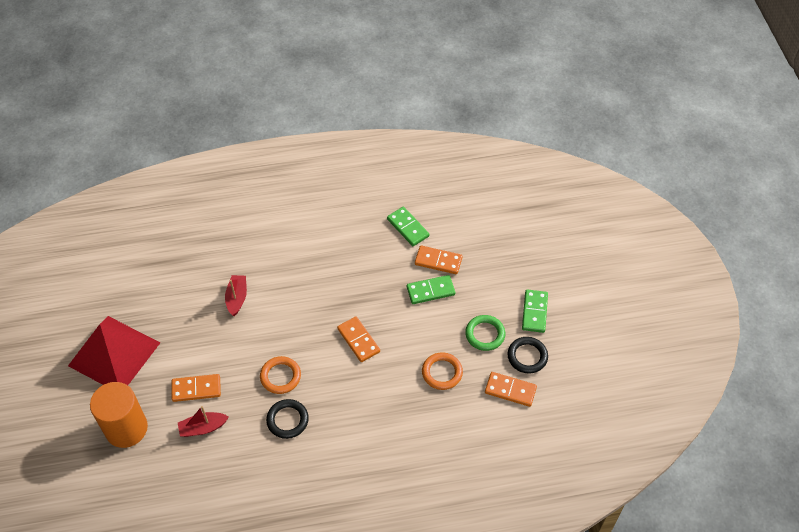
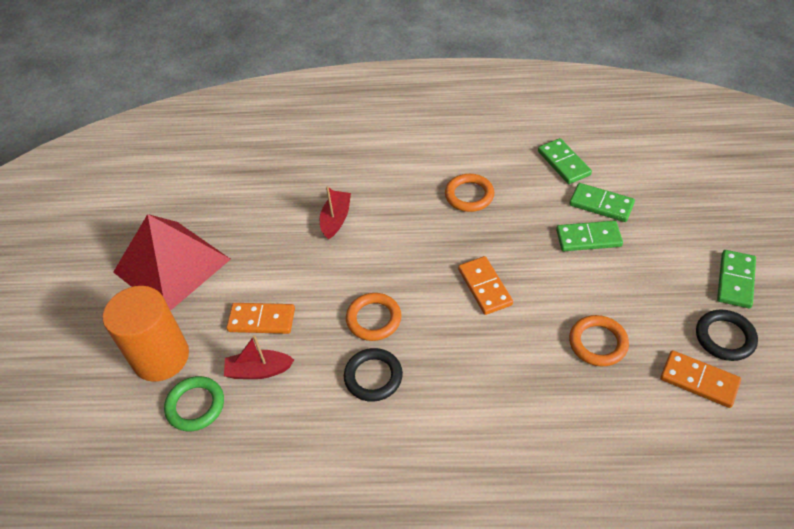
camera: 15 degrees right, 5 degrees down
orange domino [415,245,462,274] -> green domino [569,183,635,222]
green ring [465,315,505,351] -> green ring moved to [164,376,224,431]
none -> orange ring [445,174,494,212]

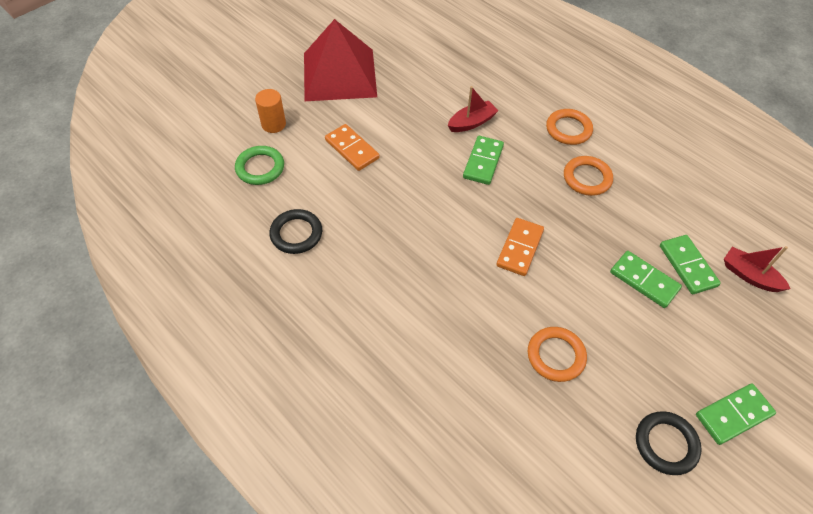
camera: 40 degrees right, 5 degrees up
orange cylinder [103,286,189,382] -> orange cylinder [255,89,286,133], size x0.52
red boat [224,335,294,379] -> red boat moved to [724,246,791,292]
black ring [344,348,403,402] -> black ring moved to [269,209,322,254]
orange ring [346,293,401,341] -> orange ring moved to [546,109,593,145]
green domino [538,138,592,184] -> green domino moved to [463,136,504,185]
orange domino [660,350,741,408] -> none

